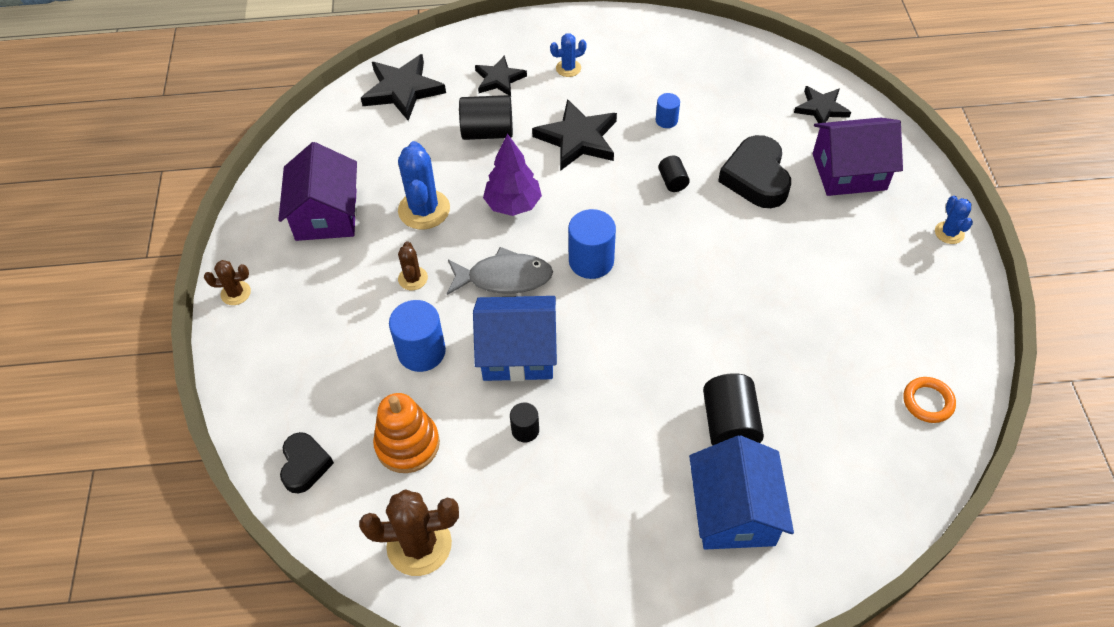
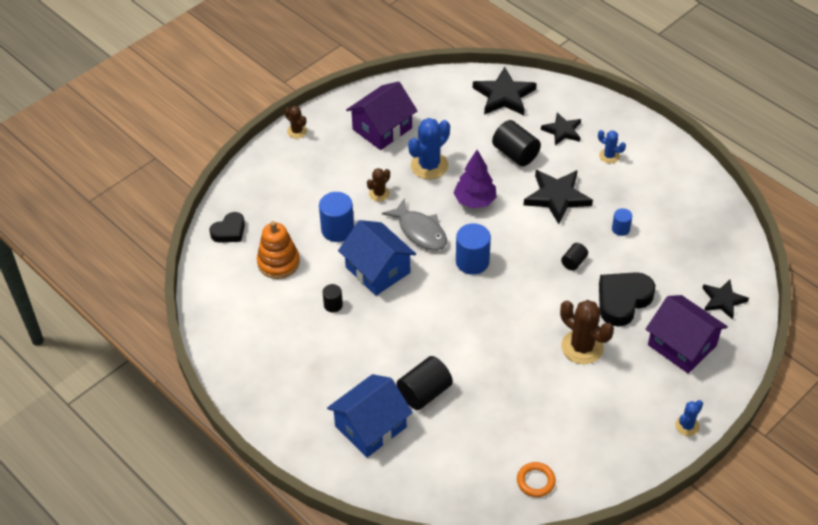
camera: 50 degrees right, 5 degrees down
brown cactus [359,489,459,576] -> brown cactus moved to [560,300,614,364]

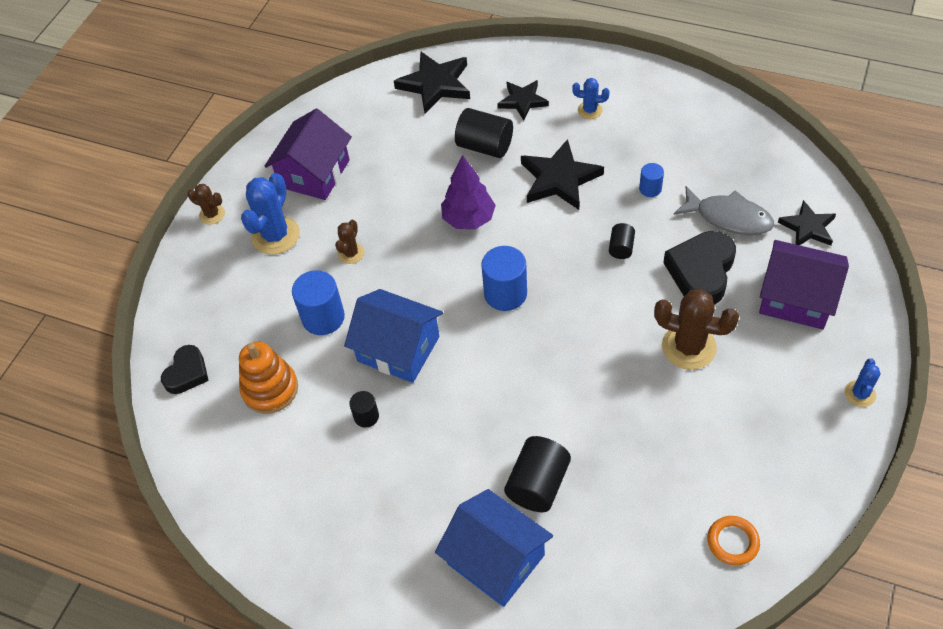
camera: 20 degrees left, 5 degrees up
blue house [327,374,413,458] -> blue house turned 75 degrees counterclockwise [435,489,553,607]
grey fish [382,199,447,250] -> grey fish moved to [674,186,774,235]
blue cactus [408,118,450,179] -> blue cactus moved to [241,173,300,255]

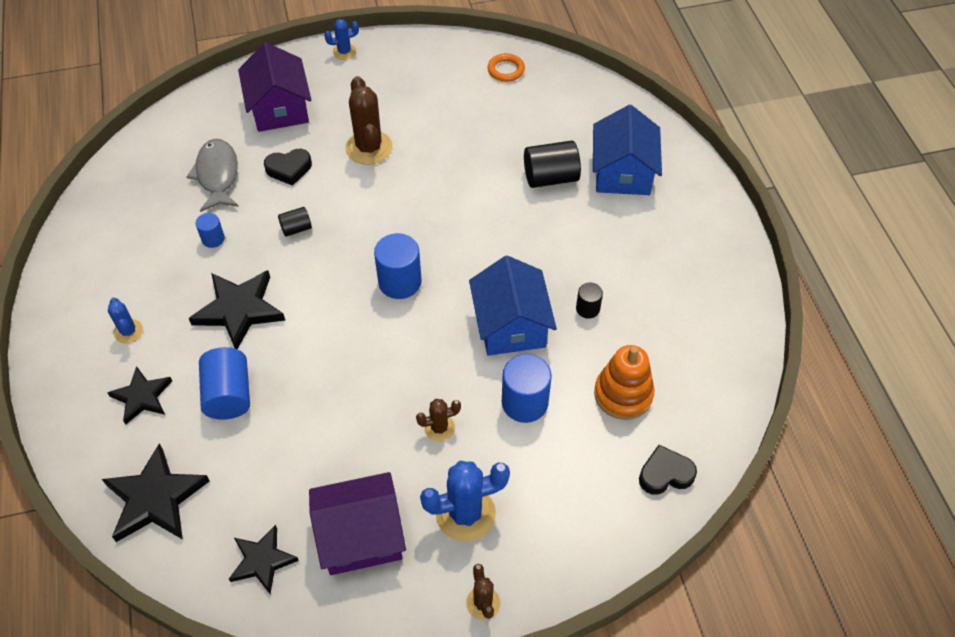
camera: 130 degrees left, 0 degrees up
purple tree [441,155,496,229] -> none
black cylinder [455,108,513,158] -> blue cylinder [199,347,250,420]
black heart [663,231,736,305] -> black heart [264,149,312,186], size x0.62
black star [778,200,836,246] -> black star moved to [229,525,299,594]

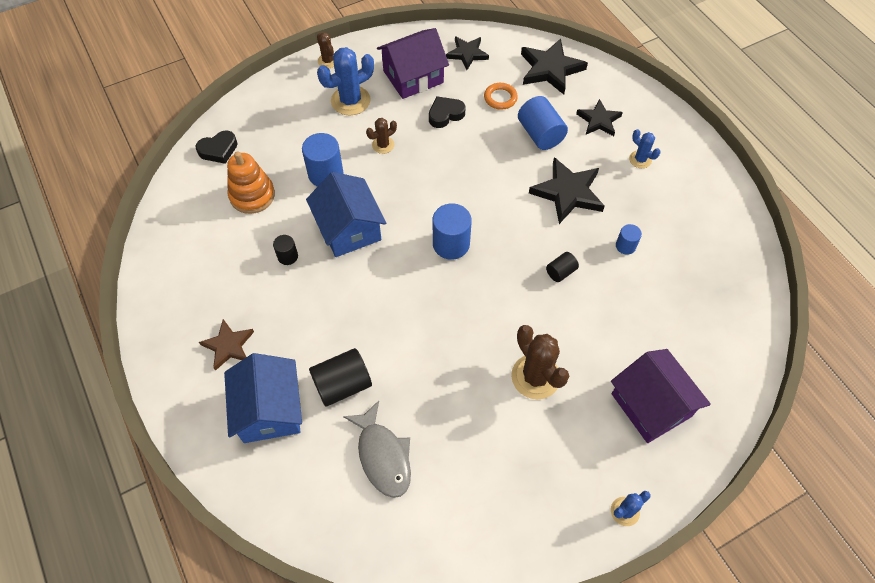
camera: 165 degrees right, 5 degrees up
grey fish [187,139,239,212] -> grey fish moved to [343,401,411,498]
black heart [264,149,312,186] -> black heart moved to [429,96,466,128]
orange ring [487,53,525,82] -> orange ring moved to [484,83,518,110]
none -> brown star [199,319,254,371]

